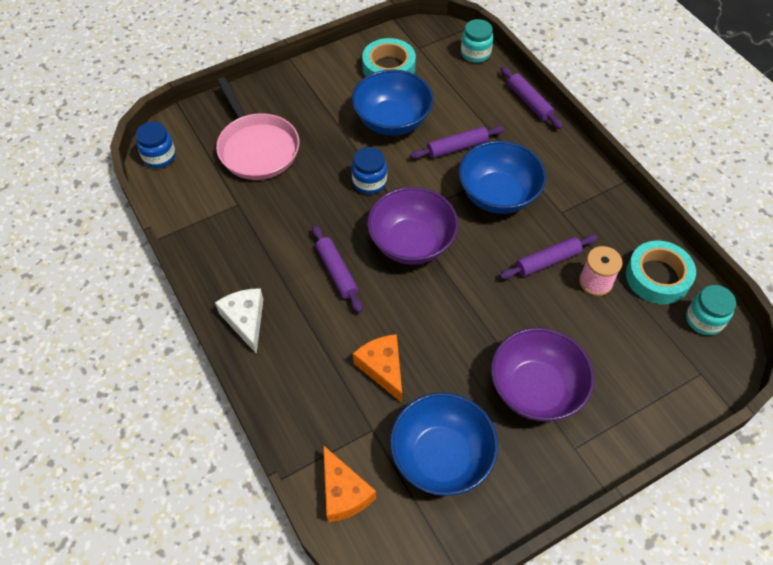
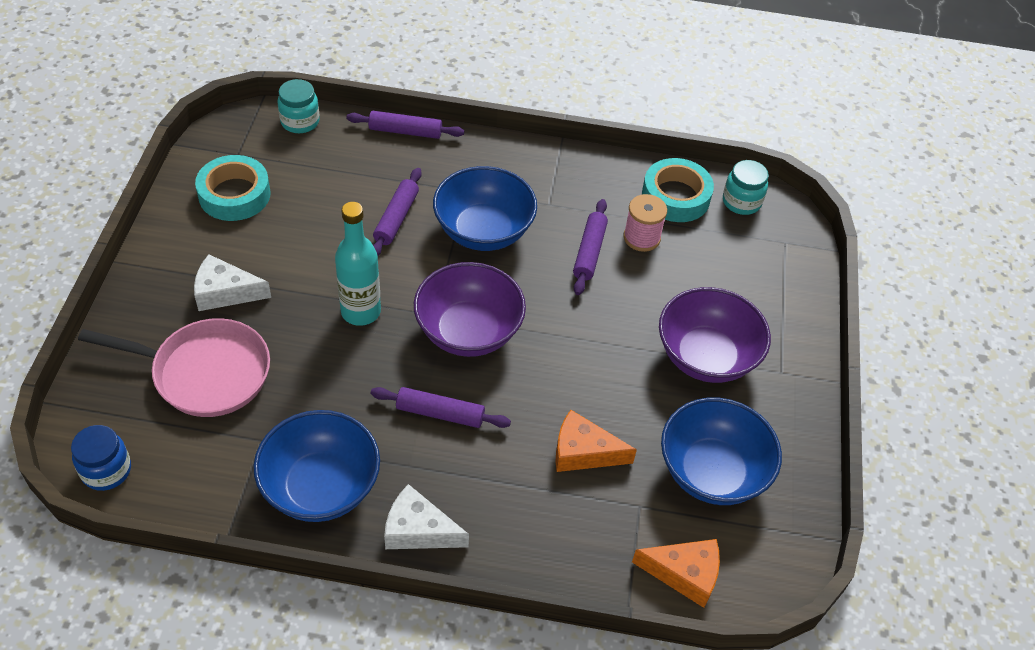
camera: 55 degrees left, 5 degrees down
blue bowl [352,69,434,136] -> blue bowl moved to [254,410,380,522]
blue jar [352,147,387,194] -> turquoise bottle [335,202,381,326]
none -> white cheese [194,254,271,311]

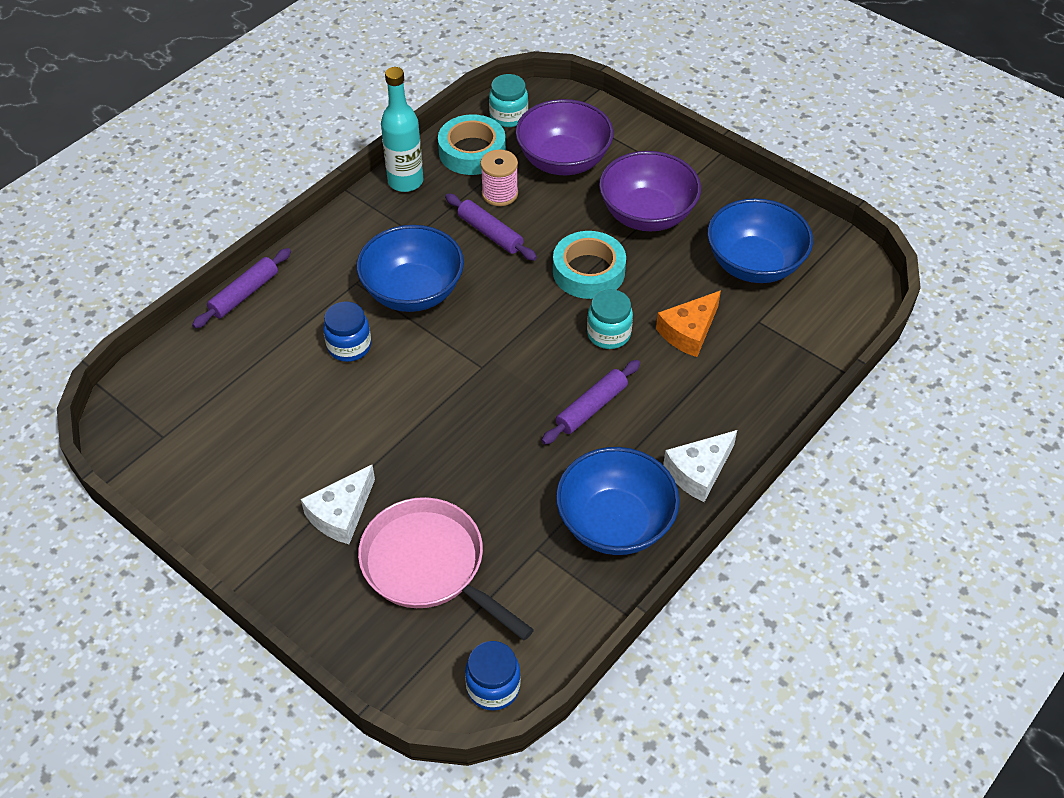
camera: 55 degrees left, 0 degrees up
pink pan [78,318,270,417] -> pink pan turned 90 degrees counterclockwise [358,497,534,641]
turquoise tape [195,155,271,221] -> turquoise tape moved to [553,231,626,299]
turquoise jar [278,79,320,133] -> turquoise jar moved to [587,289,633,349]
turquoise bottle [335,202,381,326] -> turquoise bottle moved to [381,67,423,192]
purple rolling pin [373,168,422,256] -> blue jar [323,302,371,362]
purple bowl [414,262,526,357] -> purple bowl moved to [515,99,614,175]
orange cheese [632,539,720,608] -> none

